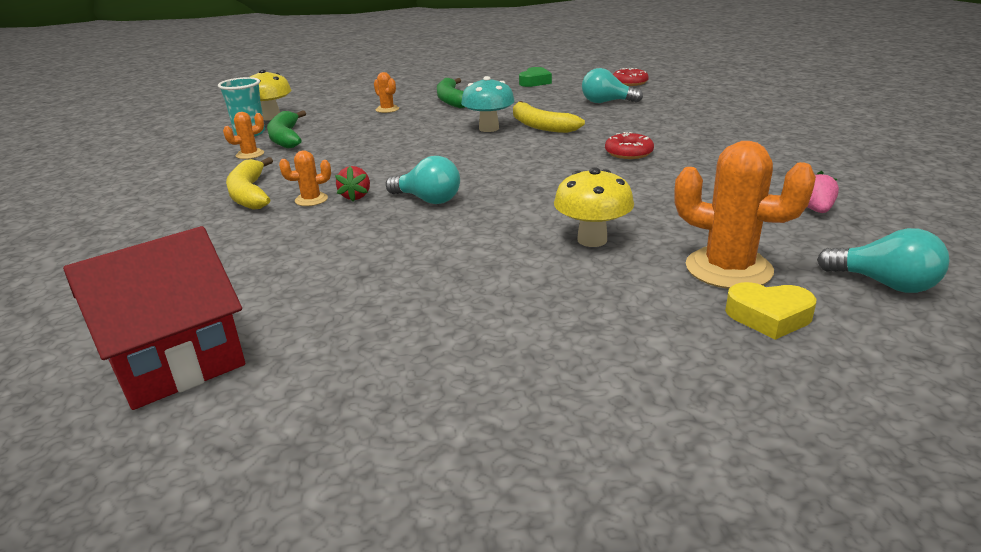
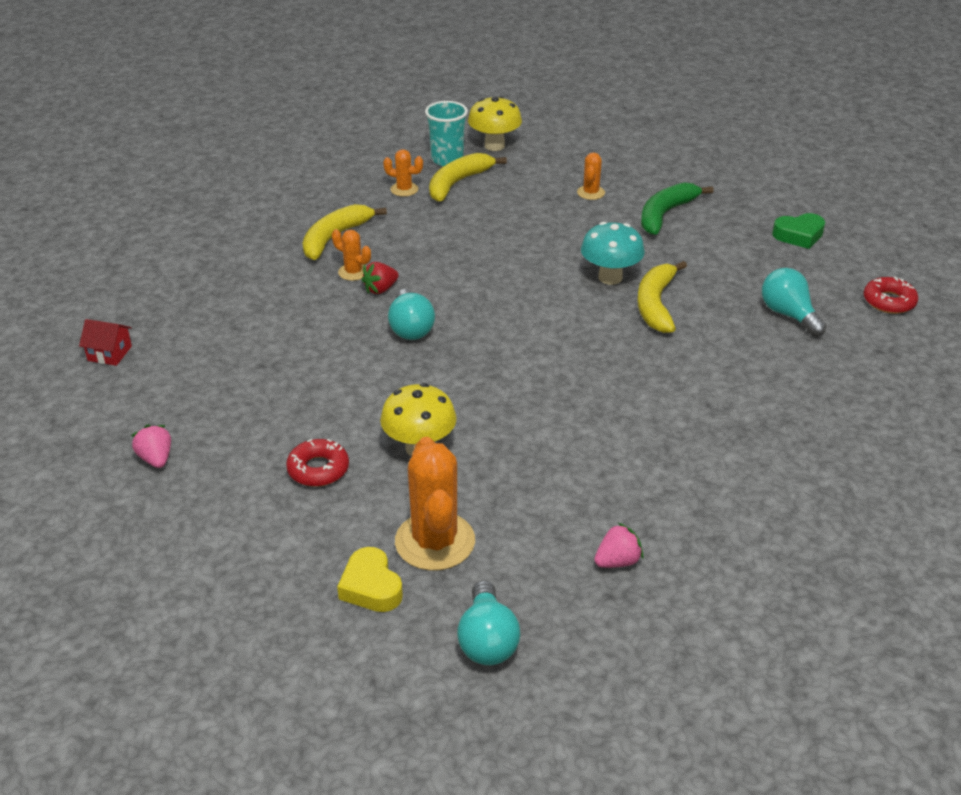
camera: 50 degrees right, 10 degrees up
red house [63,226,245,410] -> red house [79,319,132,366], size x0.44
green banana [267,110,306,149] -> yellow banana [429,153,507,202]
red donut [605,132,654,159] -> red donut moved to [286,439,349,487]
none -> pink strawberry [131,425,171,468]

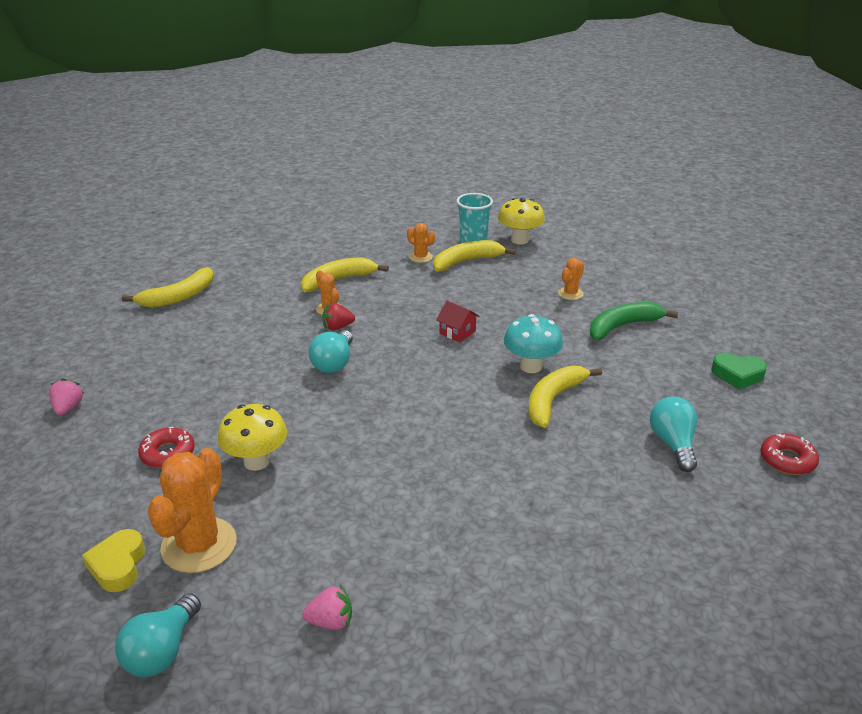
camera: 25 degrees right, 5 degrees down
red house [79,319,132,366] -> red house moved to [436,301,480,343]
none -> yellow banana [122,267,213,308]

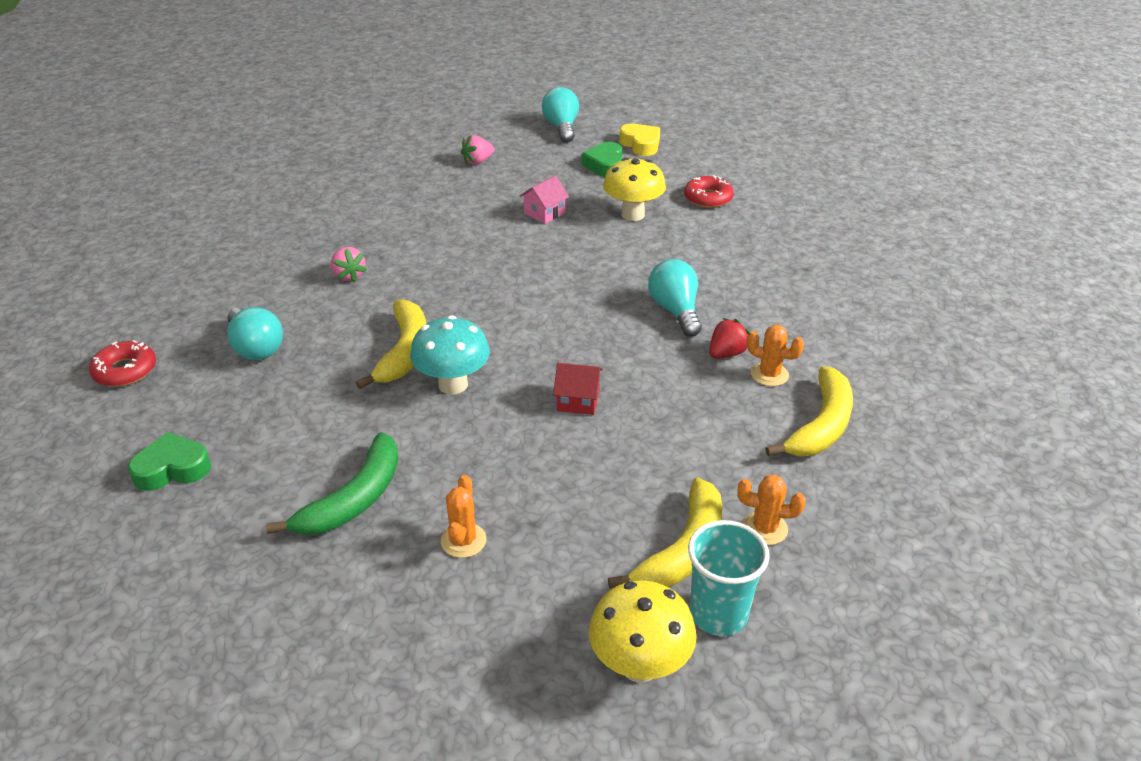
camera: 150 degrees right, 5 degrees up
pink strawberry [49,378,84,416] -> pink strawberry moved to [331,247,367,283]
yellow banana [122,267,213,308] -> none
orange cactus [147,448,237,573] -> green heart [582,142,622,177]
none -> pink house [520,176,569,224]

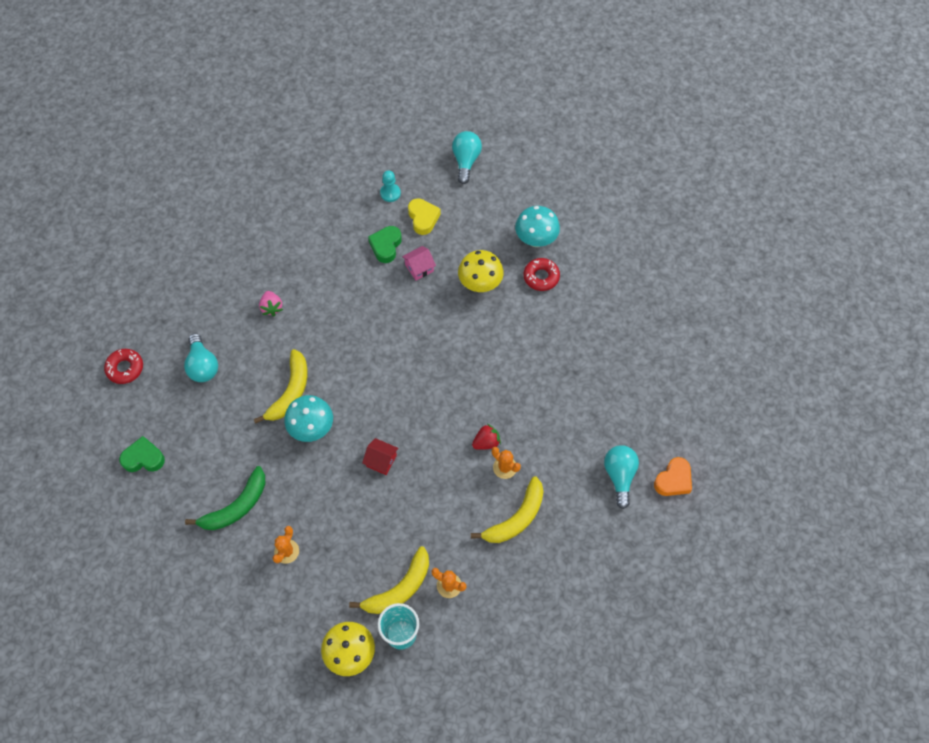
camera: 15 degrees right, 25 degrees up
pink strawberry [461,135,494,165] -> turquoise pawn [380,171,401,202]
green heart [582,142,622,177] -> green heart moved to [368,226,402,263]
yellow heart [619,124,660,156] -> yellow heart moved to [408,198,441,235]
turquoise light bulb [648,259,702,337] -> turquoise light bulb moved to [604,445,639,509]
none -> turquoise mushroom [515,206,560,247]
none -> orange heart [654,457,692,496]

